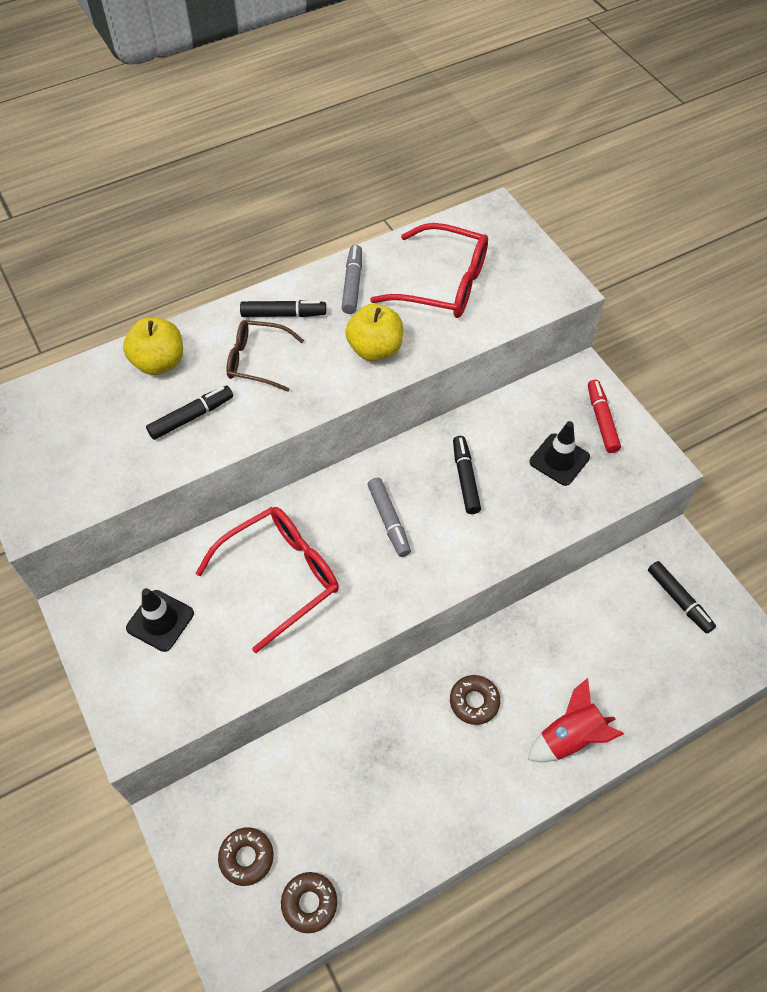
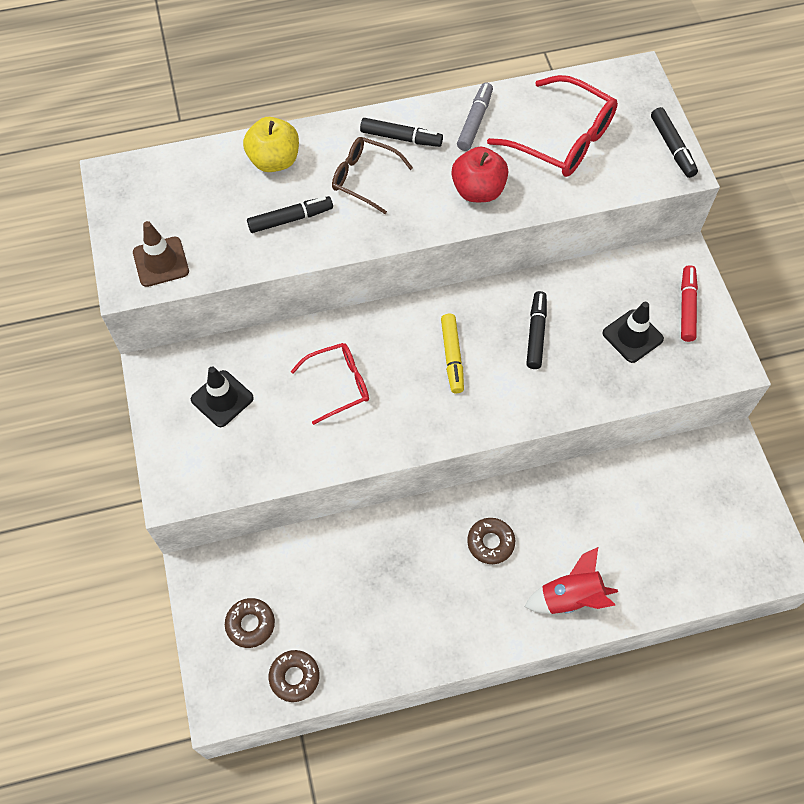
camera: 15 degrees right, 5 degrees up
red glasses [195,507,339,653] -> red glasses [291,343,369,425], size x0.64
yellow apple [345,304,403,361] -> red apple [452,147,508,202]
grey marker [368,478,411,557] -> yellow marker [441,314,464,393]
black marker [648,561,716,634] -> black marker moved to [651,107,698,178]
none -> brown traffic cone [133,221,189,287]

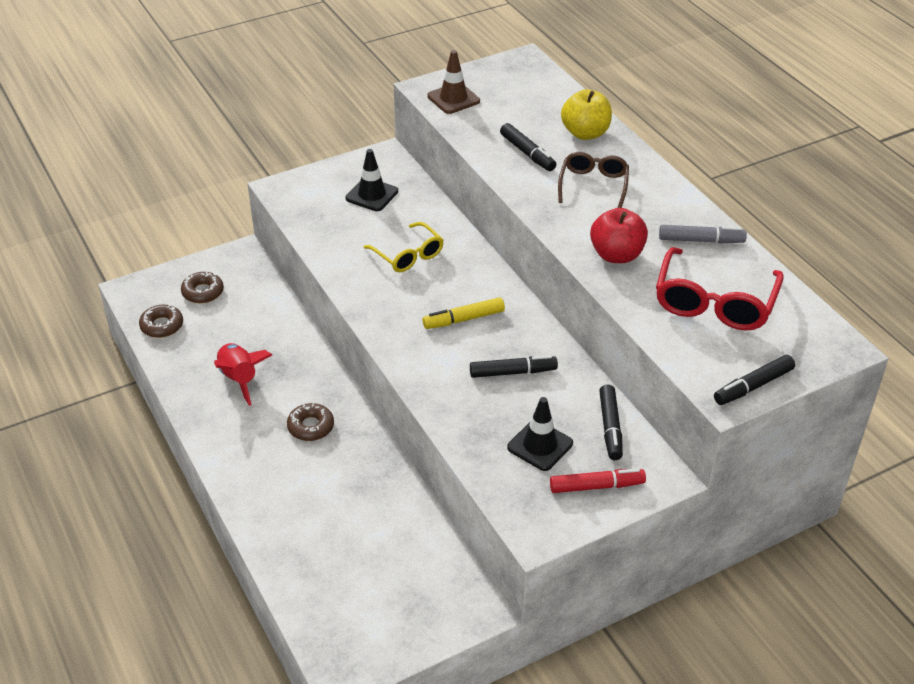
camera: 75 degrees right, 20 degrees down
red glasses [291,343,369,425] -> yellow glasses [364,222,443,272]
black marker [360,118,443,147] -> black marker moved to [599,385,623,460]
red rocket [524,547,618,614] -> red rocket moved to [214,343,272,406]

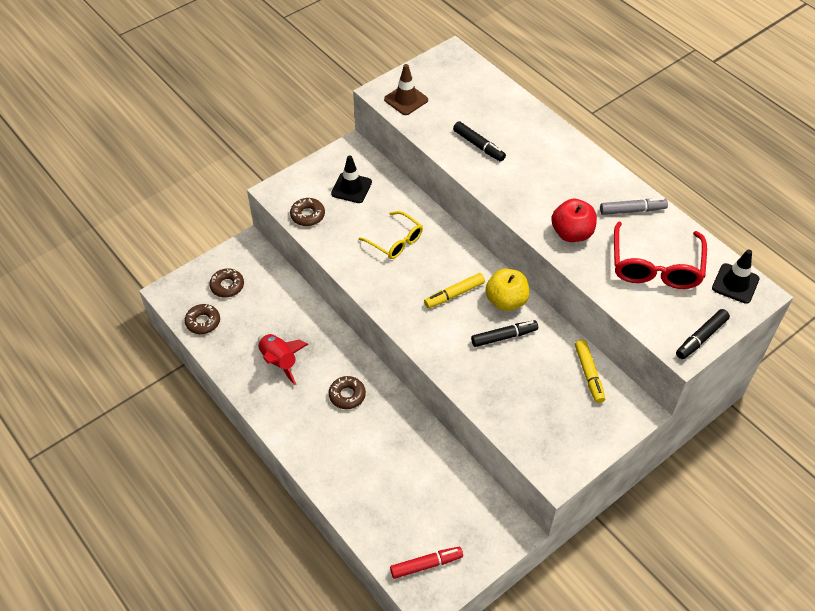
camera: 10 degrees left, 10 degrees up
black traffic cone [507,397,573,471] -> black traffic cone moved to [712,249,760,304]
red marker [550,468,646,493] -> red marker moved to [390,547,463,579]
brown glasses [558,152,629,208] -> none
yellow apple [561,90,612,140] -> yellow apple moved to [485,268,529,311]
black marker [599,385,623,460] -> yellow marker [575,340,605,403]
none -> brown donut [290,198,325,226]

